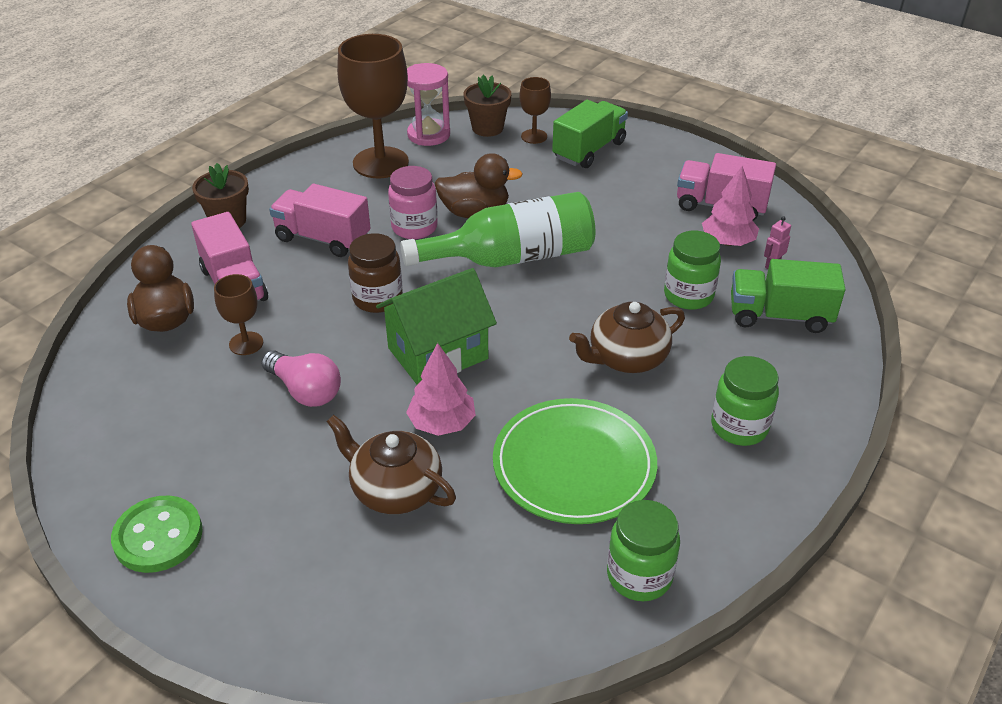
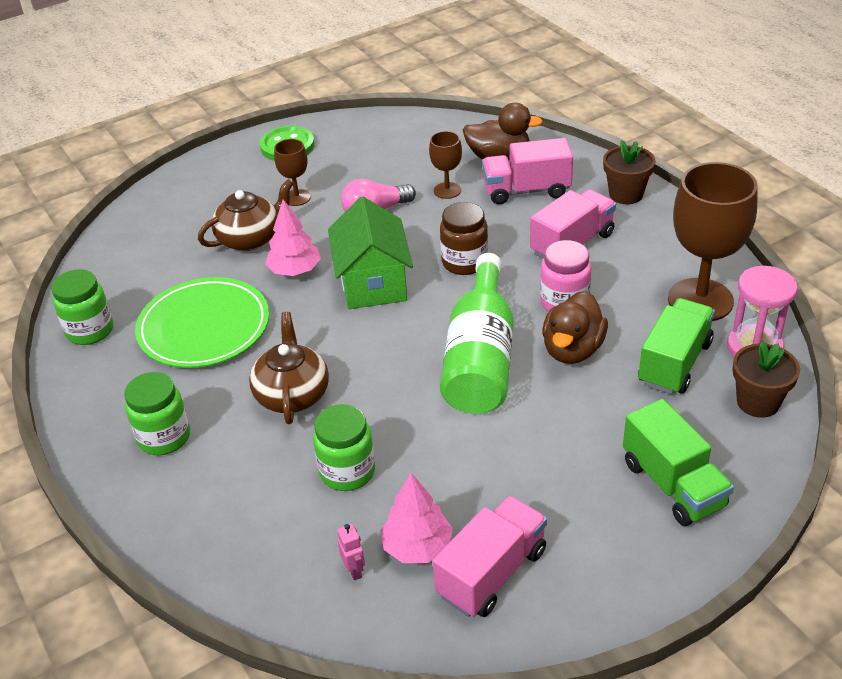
camera: 115 degrees right, 0 degrees up
brown goblet [519,77,551,144] -> brown goblet moved to [274,139,311,206]
green truck [731,259,845,333] -> green truck moved to [638,298,715,394]

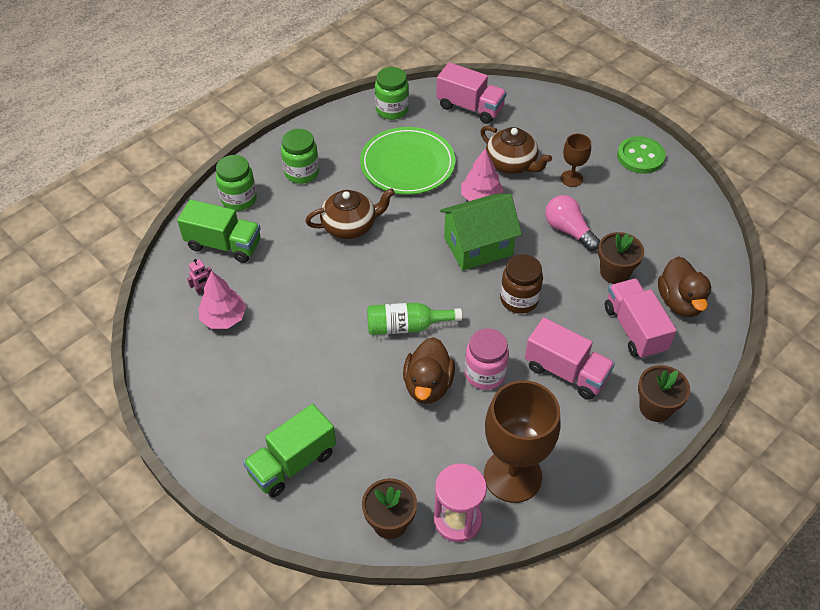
camera: 75 degrees right, 10 degrees up
green jar [313,404,375,491] -> green jar moved to [216,155,257,211]
brown goblet [429,131,462,199] -> brown flower pot [598,232,644,284]
pink truck [433,496,547,617] -> pink truck moved to [436,62,507,124]
green bottle [440,253,513,414] -> green bottle [367,303,462,335], size x0.60
brown duck [542,291,608,364] -> brown duck turned 90 degrees counterclockwise [403,337,455,404]
green truck [638,298,715,394] -> green truck moved to [177,199,261,263]

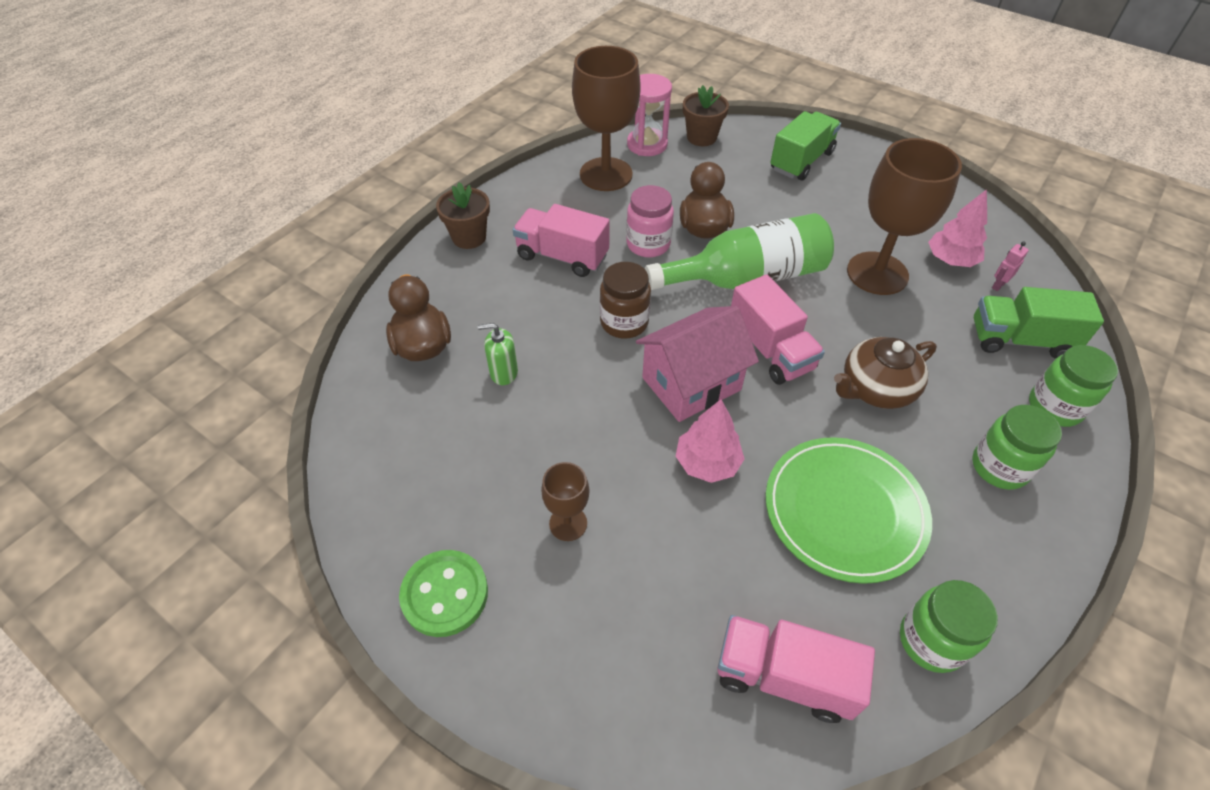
camera: 170 degrees right, 0 degrees up
green bottle [367,303,462,335] -> green bottle [645,213,834,290], size x1.67
green house [440,193,522,271] -> pink house [636,306,759,422]
brown teapot [480,126,552,174] -> none
pink light bulb [545,195,600,251] -> none
brown flower pot [598,232,644,284] -> green soap dispenser [478,323,518,385]
pink truck [605,279,677,359] -> pink truck moved to [731,274,825,385]
none -> brown goblet [847,138,962,295]

